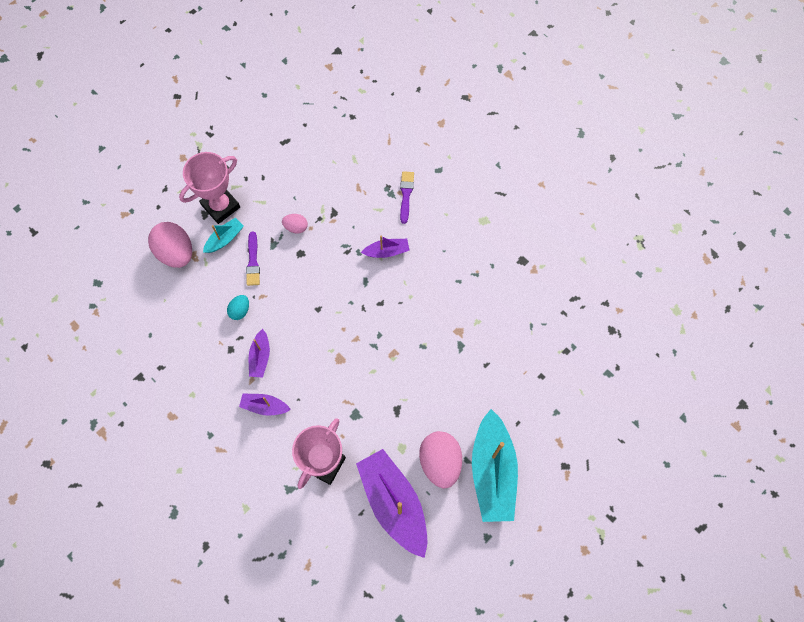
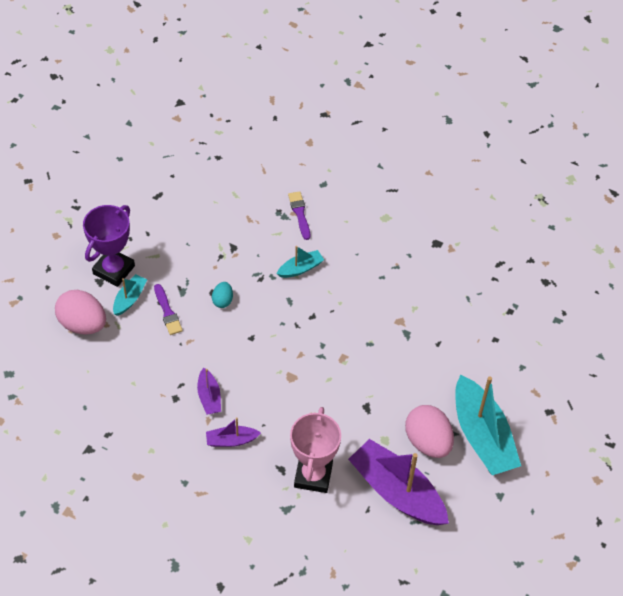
camera: 20 degrees left, 15 degrees down
pink trophy [179,152,240,224] -> purple trophy [83,205,135,287]
turquoise egg [227,295,249,320] -> turquoise egg moved to [212,282,233,308]
pink egg [282,214,308,234] -> none
purple boat [361,236,410,258] -> turquoise boat [277,246,324,278]

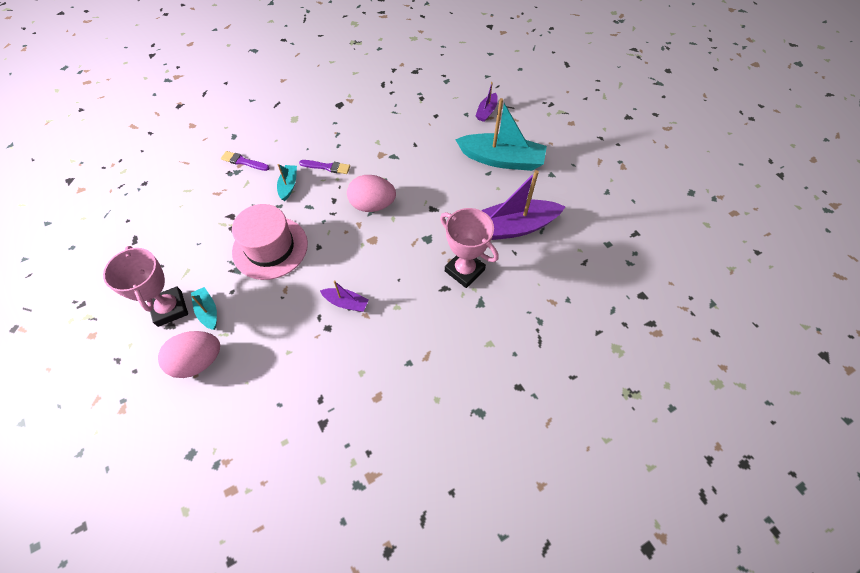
camera: 55 degrees left, 5 degrees up
purple trophy [83,205,135,287] -> pink trophy [103,246,188,327]
purple brush [154,284,183,335] -> purple brush moved to [299,160,350,174]
purple boat [206,417,261,447] -> purple boat moved to [475,82,498,122]
turquoise egg [212,282,233,308] -> pink hat [232,204,308,280]
pink egg [405,405,454,458] -> pink egg moved to [347,175,396,212]

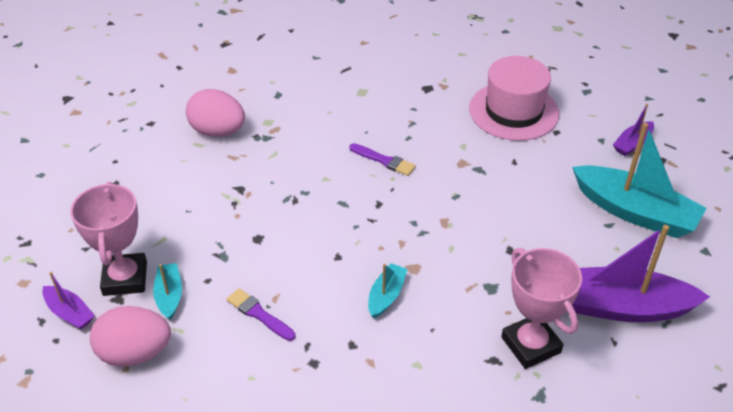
camera: 20 degrees right, 15 degrees down
purple brush [221,151,270,171] -> purple brush moved to [227,288,295,341]
pink hat [232,204,308,280] -> pink hat moved to [469,56,559,141]
turquoise boat [277,164,297,201] -> turquoise boat moved to [368,263,408,318]
purple boat [320,280,369,312] -> purple boat moved to [42,272,95,329]
pink egg [347,175,396,212] -> pink egg moved to [186,89,245,137]

